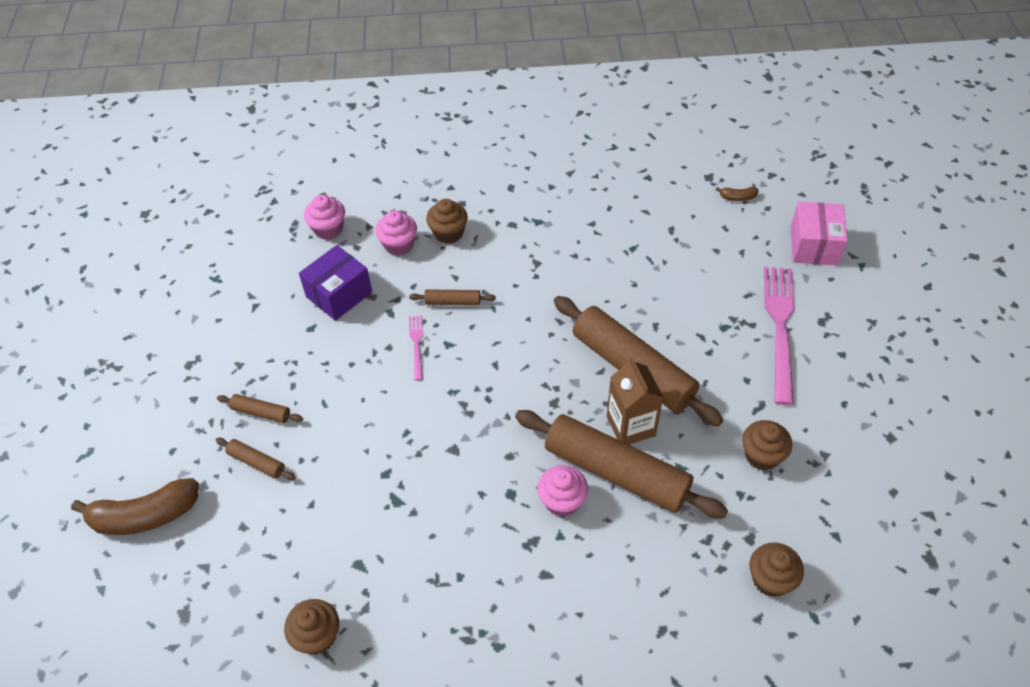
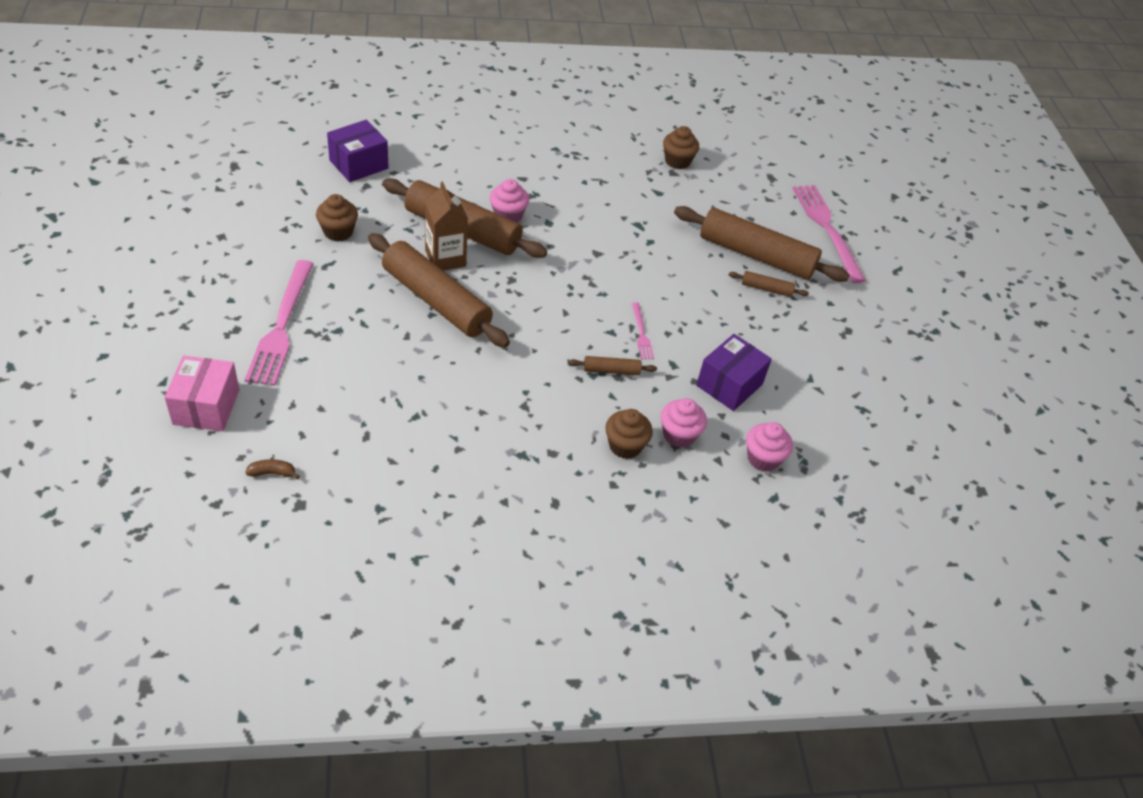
camera: 170 degrees right, 5 degrees down
brown banana [71,478,199,535] -> pink fork [792,185,866,283]
brown rolling pin [215,438,295,480] -> brown rolling pin [674,206,850,282], size x2.34
brown cupcake [750,542,804,597] -> purple box [327,120,389,182]

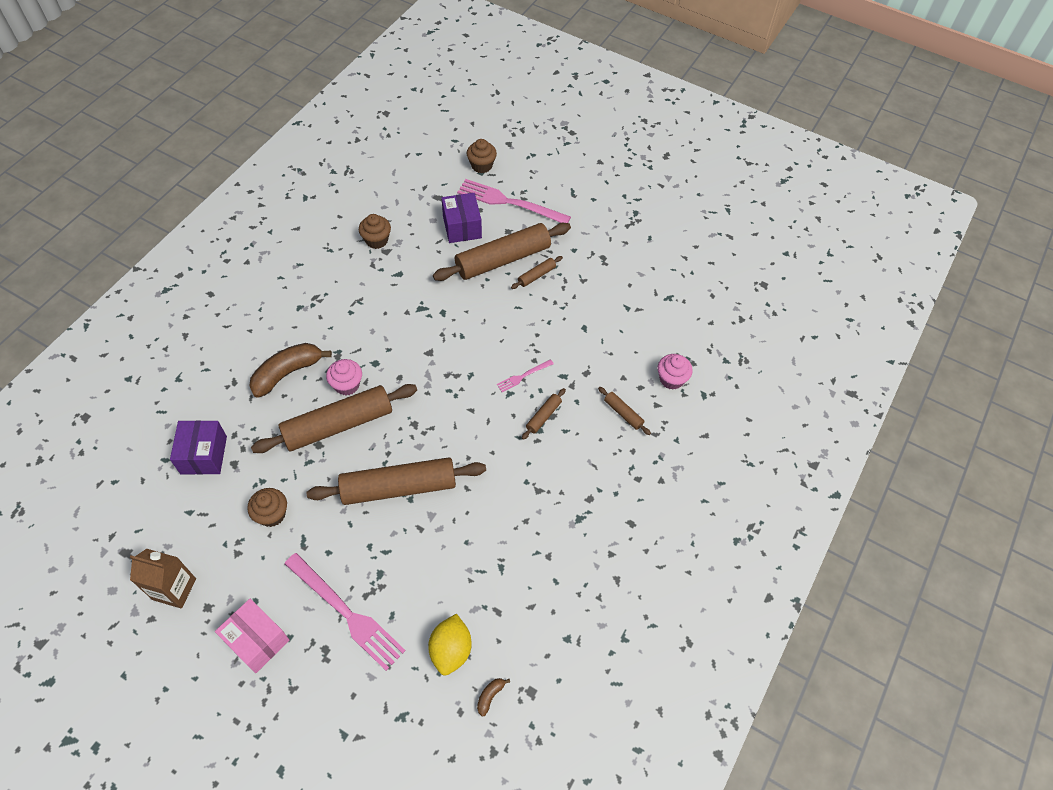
camera: 50 degrees left, 10 degrees up
pink box [164,356,239,431] -> pink box moved to [215,599,289,673]
brown carton [425,181,468,271] -> brown carton moved to [130,549,196,608]
brown cupcake [605,409,653,459] -> brown cupcake moved to [467,139,497,173]
pink fork [631,302,654,359] -> pink fork turned 120 degrees clockwise [497,359,554,392]
pink cupcake [661,398,707,448] -> brown rolling pin [598,387,651,435]
purple box [696,334,772,411] -> purple box moved to [441,193,482,243]
none -> brown banana [249,343,332,398]
none -> yellow lemon [428,613,472,675]

